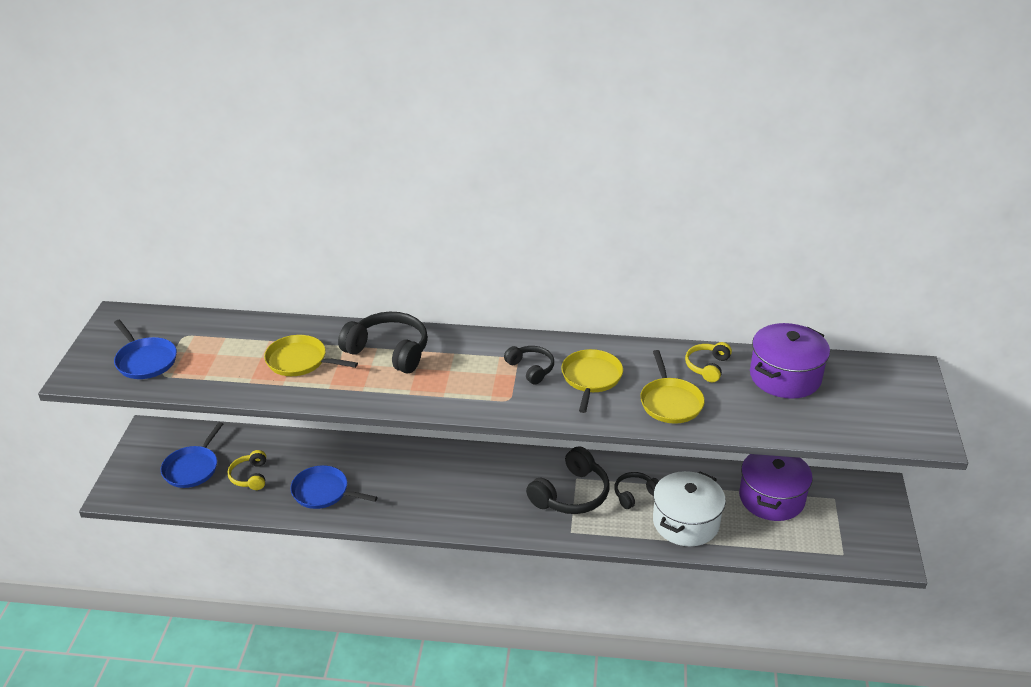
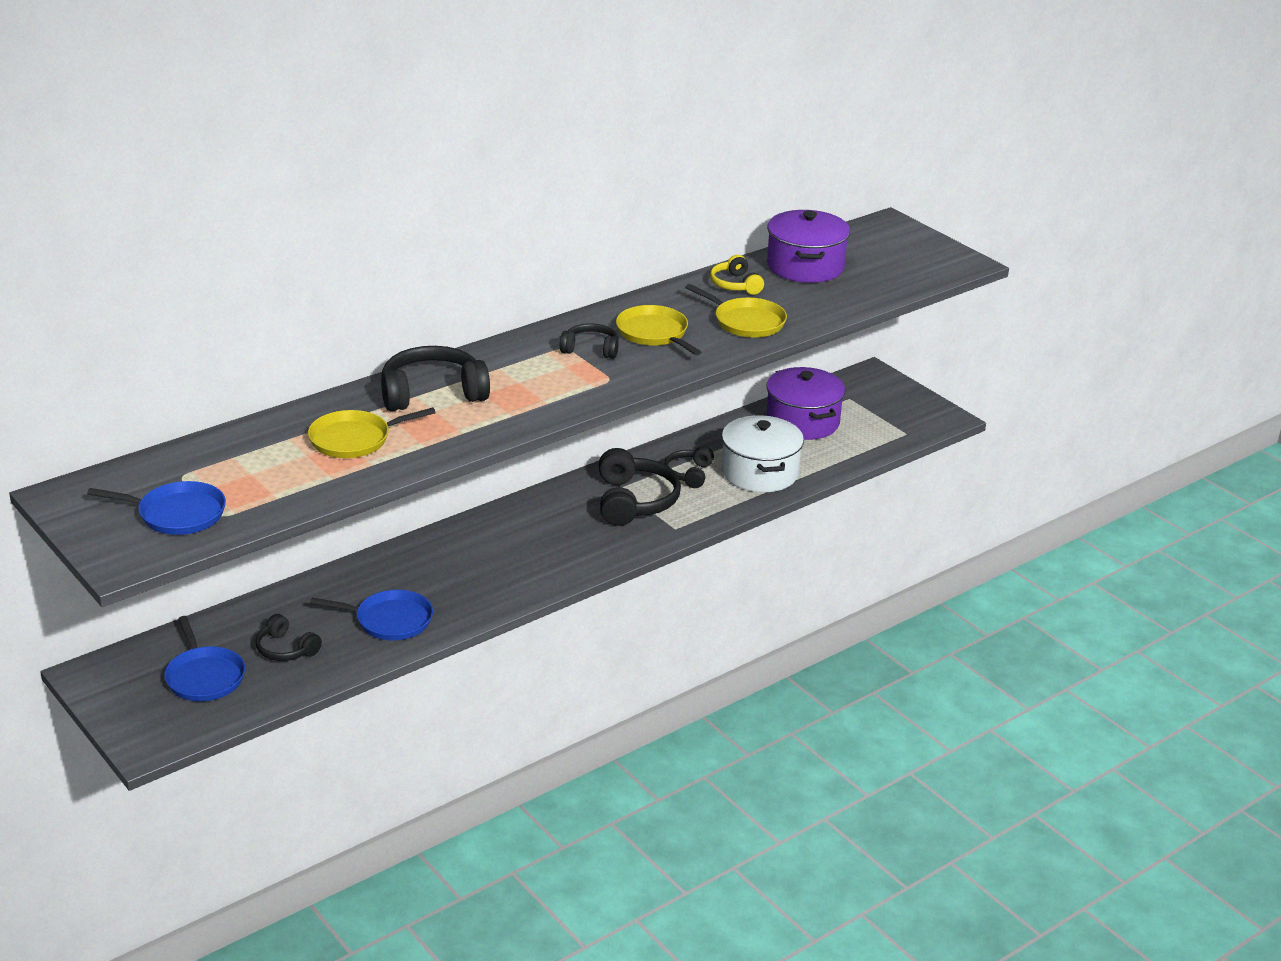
camera: 45 degrees left, 5 degrees down
yellow headphones [228,450,266,490] -> black headphones [256,614,322,661]
blue pan [290,465,377,509] -> blue pan turned 150 degrees counterclockwise [310,590,433,641]

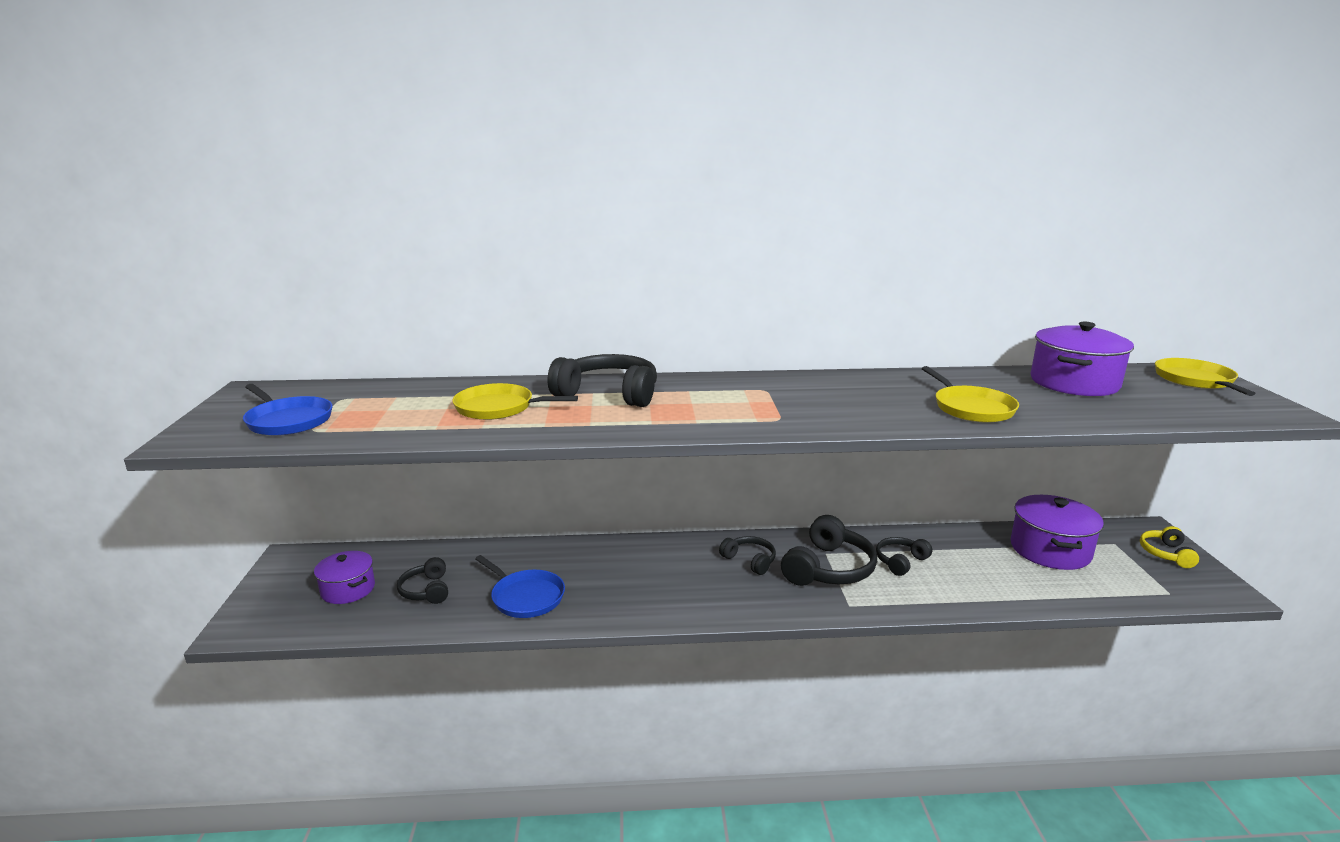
camera: 35 degrees right, 10 degrees down
blue pan [164,616,245,701] -> purple pot [314,551,375,604]
black headphones [560,323,619,359] -> black headphones moved to [719,536,776,575]
yellow pan [616,305,701,355] -> yellow pan moved to [1155,358,1256,396]
yellow headphones [710,255,764,295] -> yellow headphones moved to [1140,526,1199,568]
white pot [722,415,804,492] -> none

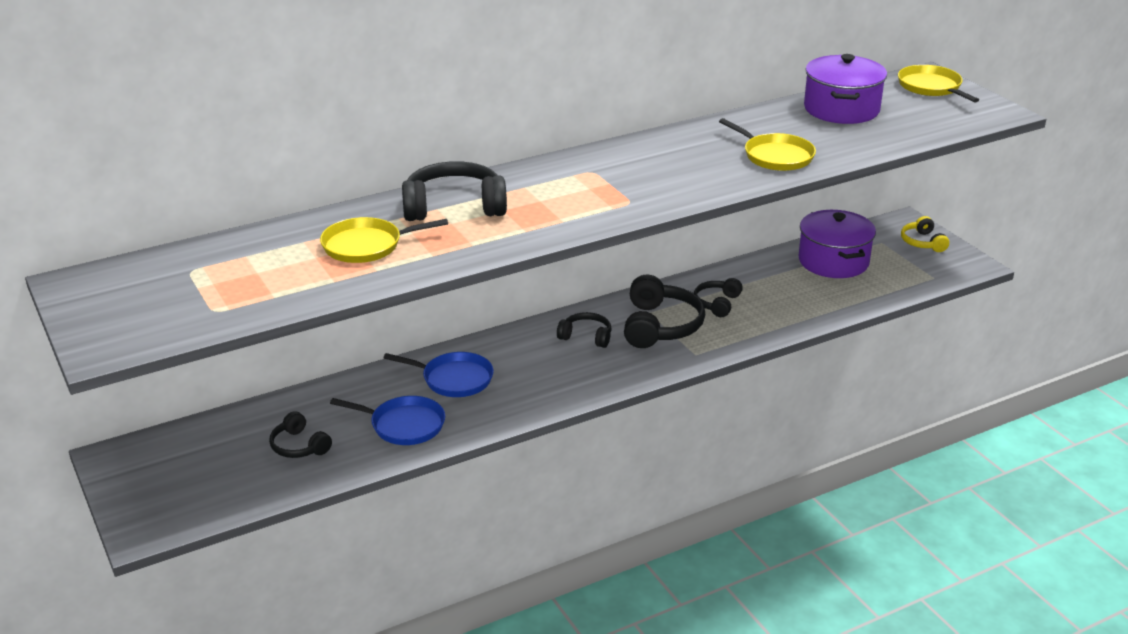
camera: 25 degrees left, 10 degrees up
blue pan [243,384,333,436] -> blue pan moved to [384,352,494,397]
purple pot [314,551,375,604] -> none

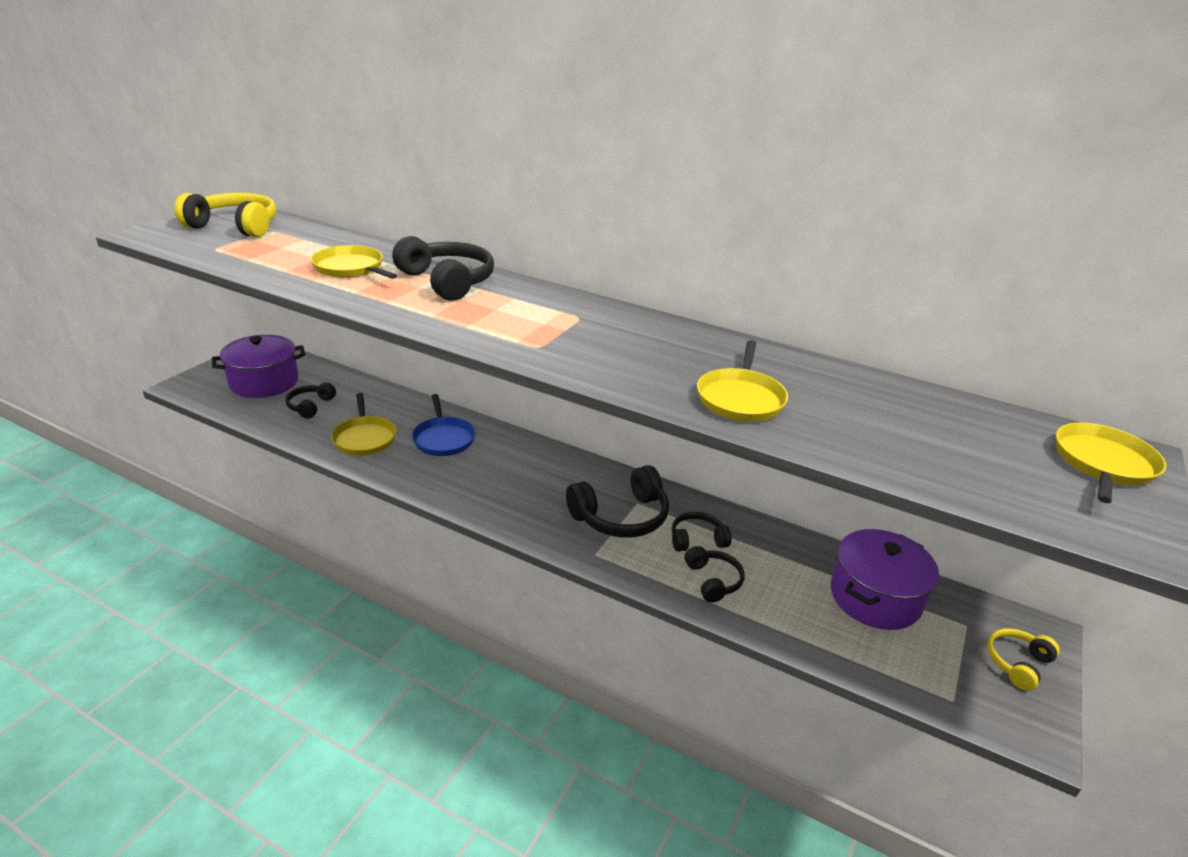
camera: 55 degrees right, 0 degrees up
blue pan [330,396,445,445] -> yellow pan [331,393,397,456]
black headphones [557,312,612,348] -> black headphones moved to [685,546,745,603]
purple pot [804,54,887,124] -> purple pot moved to [212,335,305,398]
none -> yellow headphones [174,193,276,237]

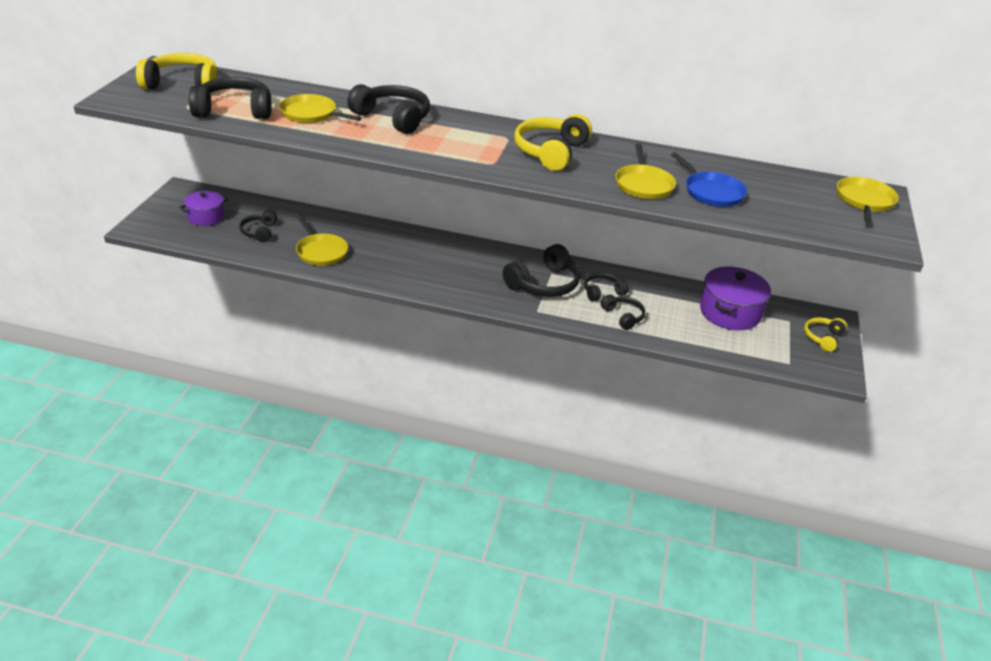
camera: 15 degrees left, 5 degrees up
purple pot [212,335,305,398] -> purple pot [180,191,228,226], size x0.63
blue pan [412,394,475,456] -> blue pan moved to [671,152,747,207]
none -> black headphones [189,77,271,119]
none -> yellow headphones [515,114,592,171]

